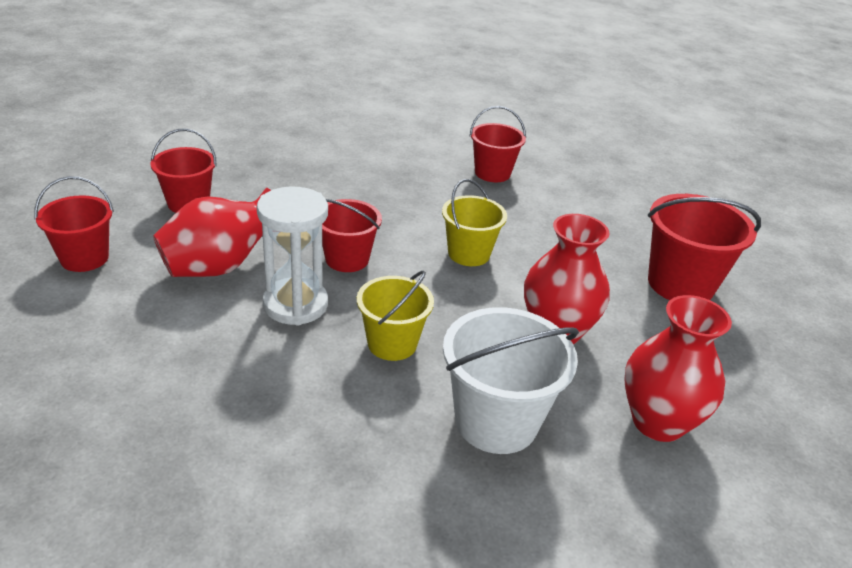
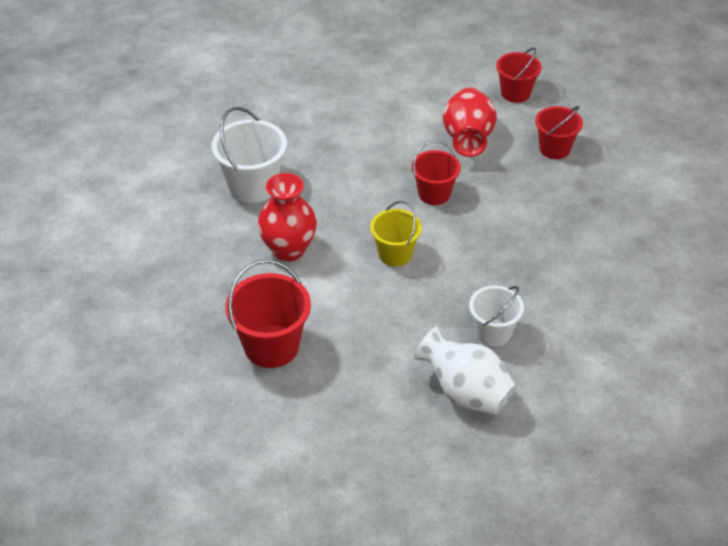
camera: 130 degrees right, 10 degrees up
white hourglass [257,187,328,325] -> none
yellow bucket [357,270,434,361] -> none
red bucket [470,106,526,182] -> white bucket [469,286,524,347]
red vase [624,295,732,442] -> none
none -> white vase [414,326,516,415]

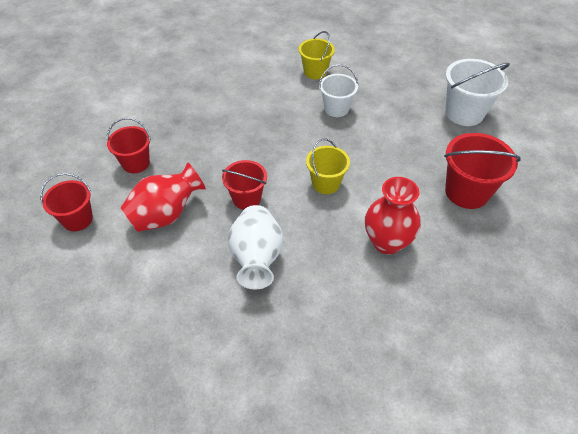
camera: 130 degrees left, 5 degrees up
white bucket [212,107,287,203] -> white bucket moved to [445,59,510,126]
white vase [414,326,516,415] -> white vase moved to [228,205,284,289]
none -> yellow bucket [299,31,335,79]

